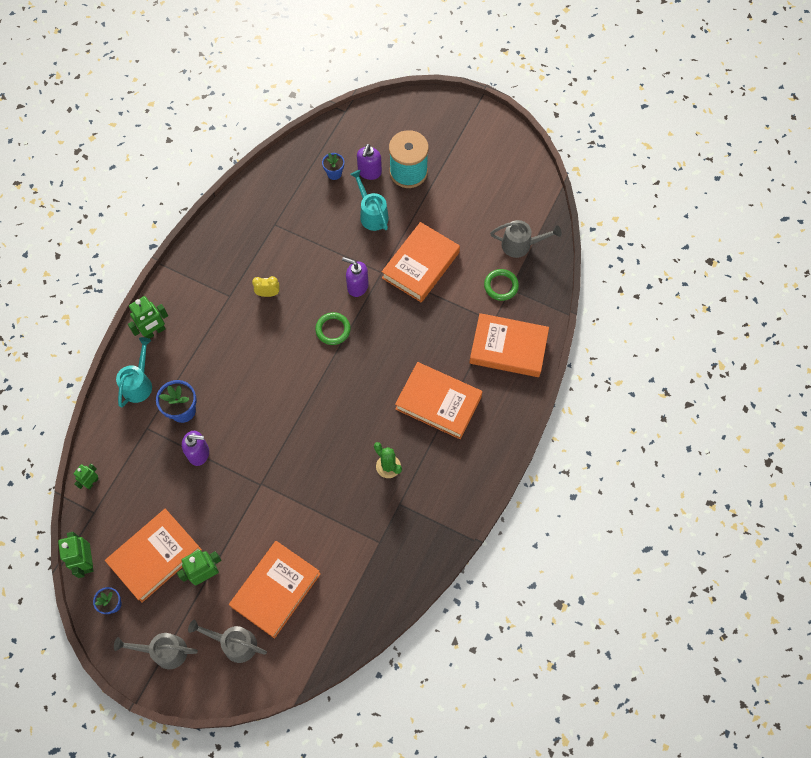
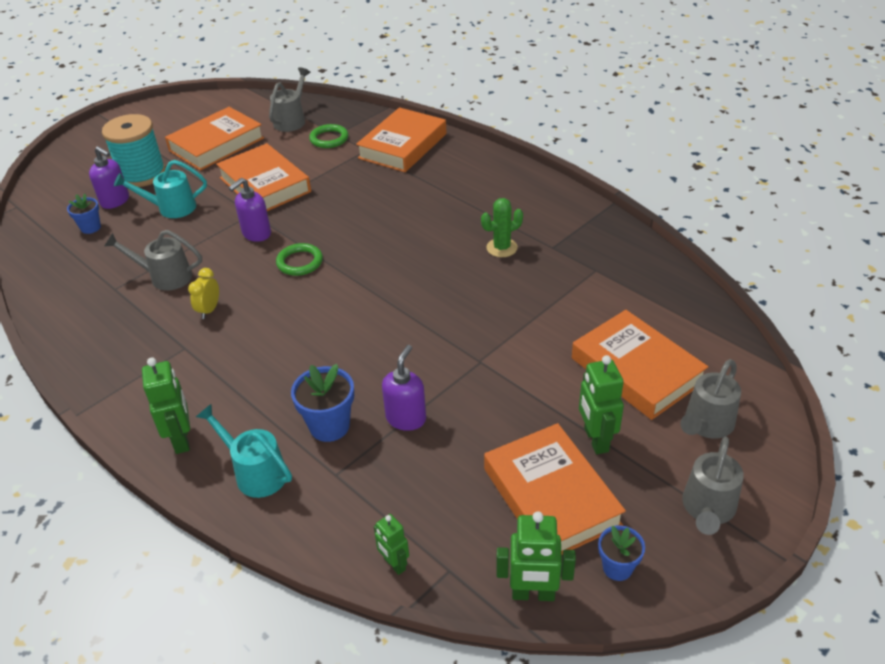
camera: 70 degrees left, 25 degrees down
orange book [395,362,483,439] -> orange book moved to [165,107,264,171]
none -> grey watering can [104,230,202,291]

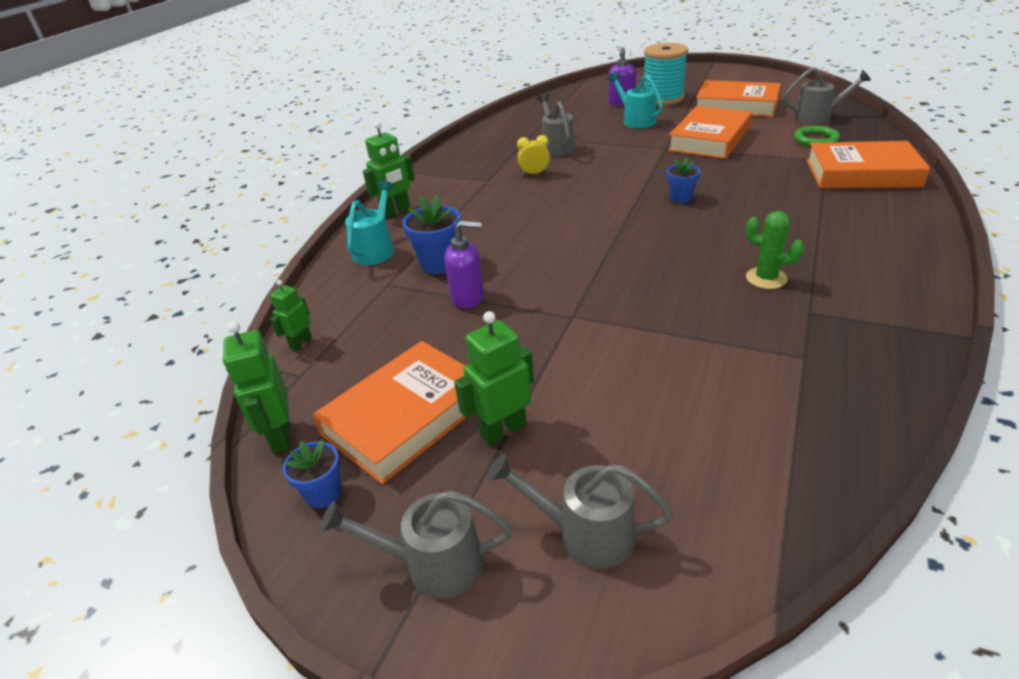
camera: 70 degrees right, 5 degrees down
blue flower pot [67,194,101,234] -> blue flower pot moved to [667,157,700,203]
purple soap dispenser [229,178,271,242] -> none
green ring [276,243,323,276] -> none
orange book [572,310,708,420] -> none

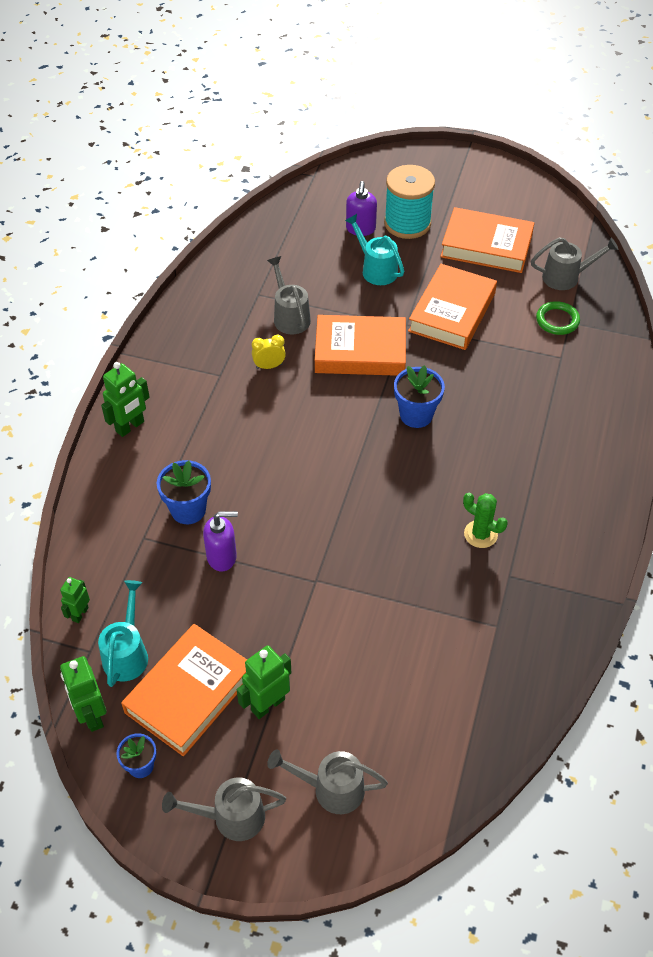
camera: 10 degrees left, 15 degrees up
turquoise watering can [345,181,394,265] -> turquoise watering can moved to [98,580,148,687]
blue flower pot [667,157,700,203] -> blue flower pot [394,365,445,428], size x1.58
orange book [806,141,930,188] -> orange book moved to [315,315,406,376]

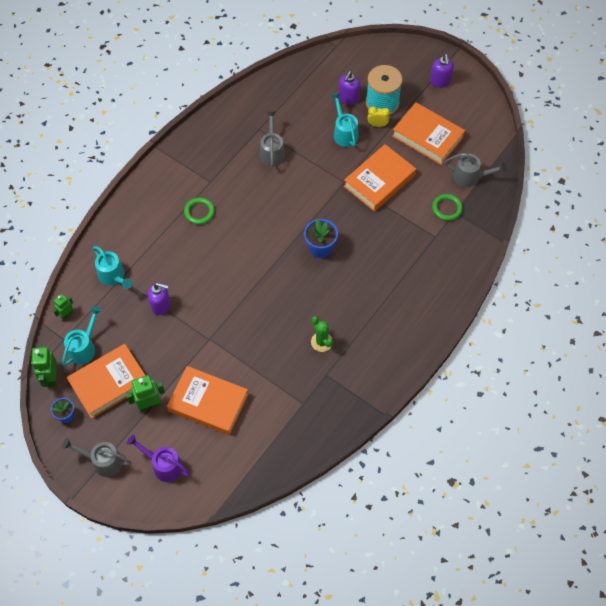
camera: 20 degrees right, 10 degrees up
green robot [101,362,150,437] -> none
blue flower pot [157,460,211,524] -> none
yellow clock [252,335,286,369] -> yellow clock moved to [367,107,390,127]
grey watering can [267,749,388,814] -> purple watering can [127,435,190,482]
orange book [315,315,406,376] -> orange book moved to [167,366,248,435]
none -> turquoise watering can [93,246,132,289]
none -> green ring [184,197,215,225]
none -> purple soap dispenser [430,54,454,88]

